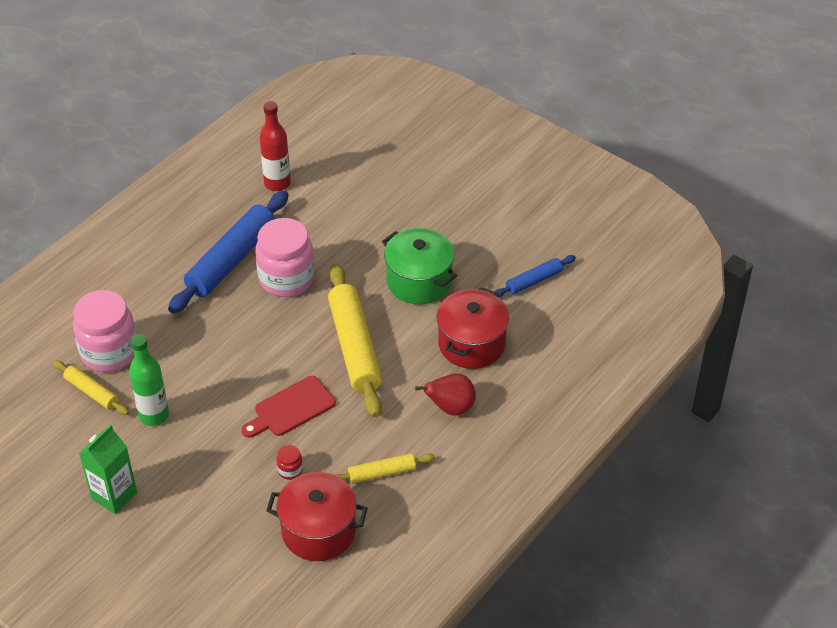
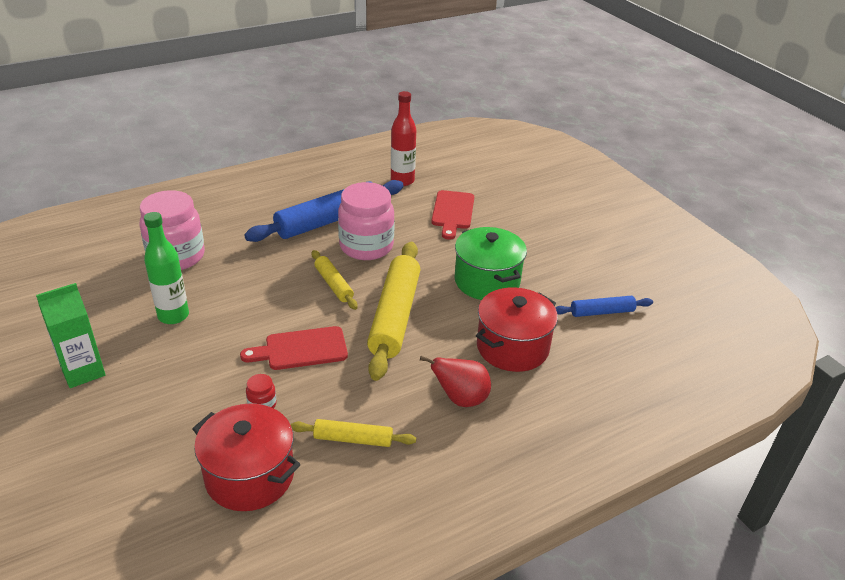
camera: 20 degrees right, 10 degrees down
yellow rolling pin [53,360,129,415] -> yellow rolling pin moved to [312,250,358,310]
none -> red cutting board [431,190,474,240]

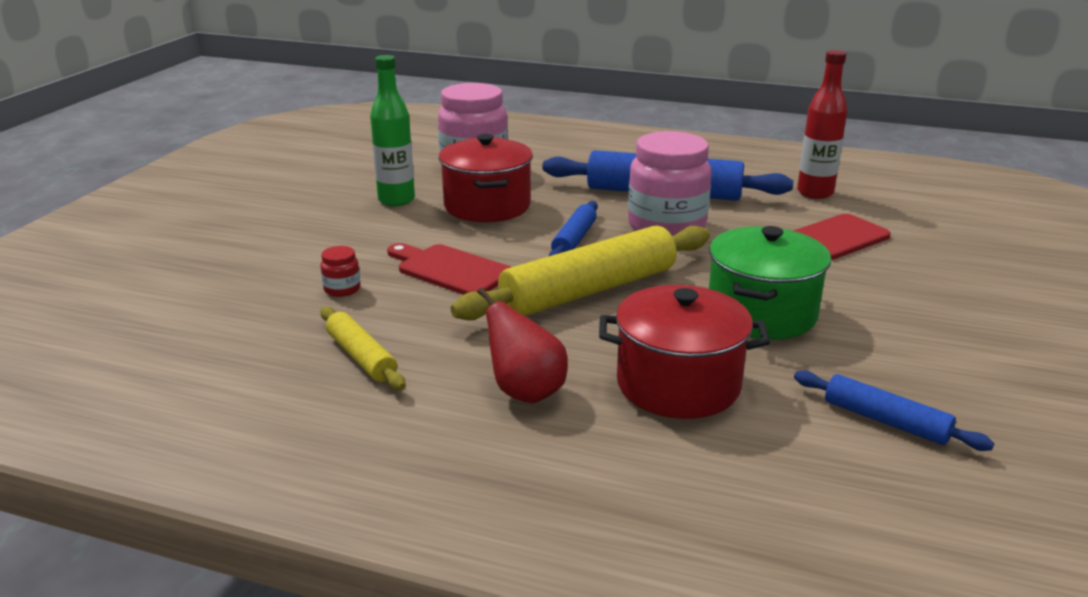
camera: 50 degrees right, 10 degrees down
green carton [36,283,106,388] -> none
red pot [192,403,300,511] -> red pot moved to [439,134,533,222]
yellow rolling pin [312,250,358,310] -> blue rolling pin [549,201,598,256]

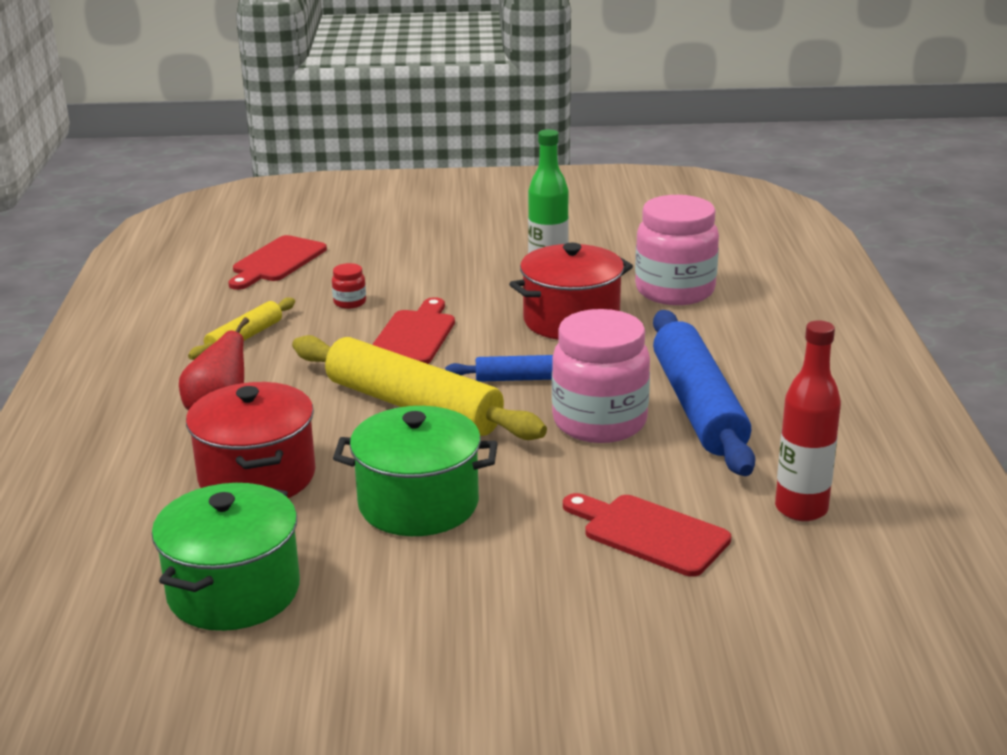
camera: 70 degrees right, 0 degrees up
blue rolling pin [794,370,994,451] -> green pot [152,483,300,631]
none -> red cutting board [228,235,327,290]

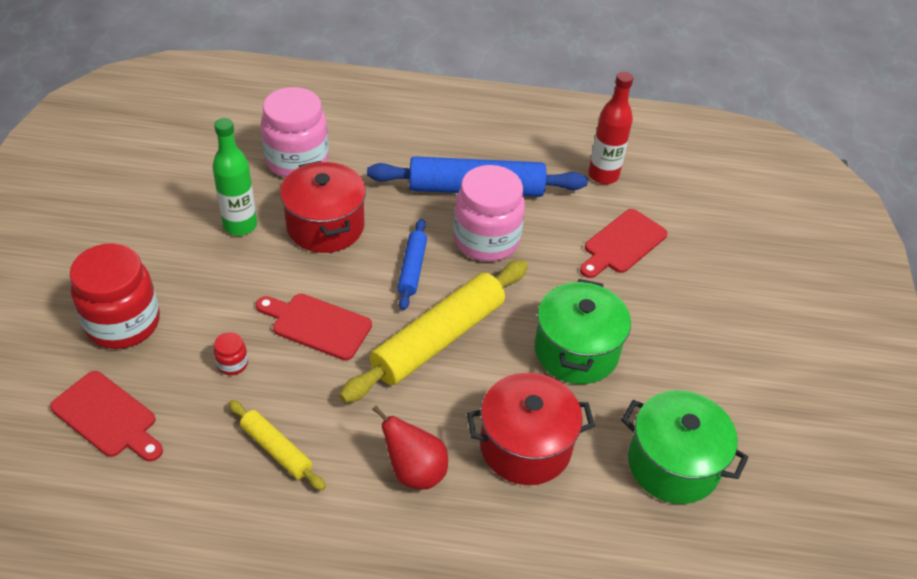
camera: 85 degrees left, 20 degrees up
none -> red jar [70,243,160,349]

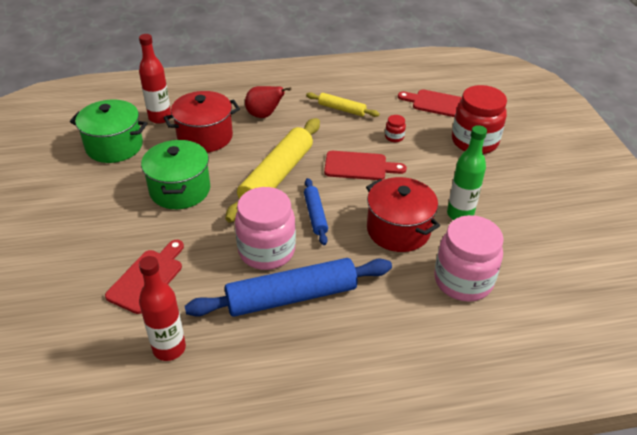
camera: 165 degrees right, 5 degrees down
none -> red bottle [139,34,172,124]

